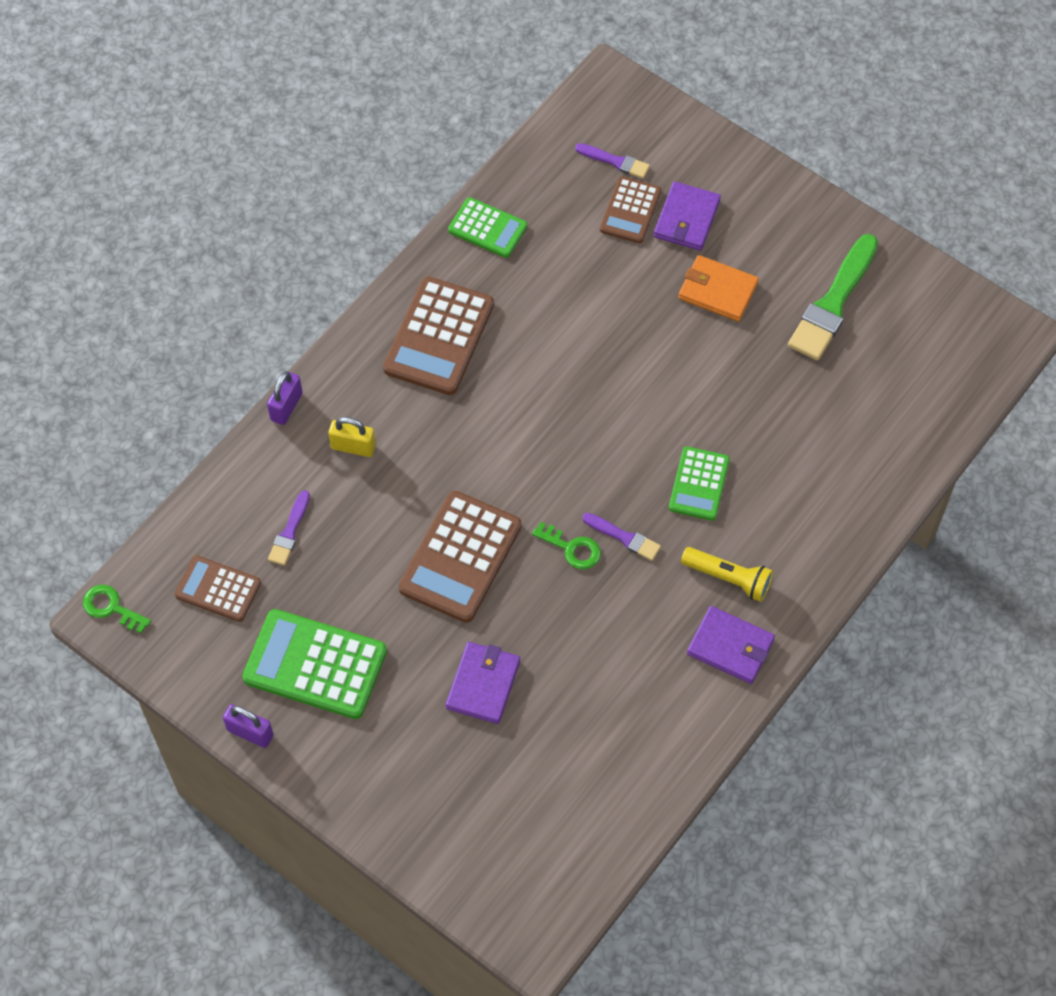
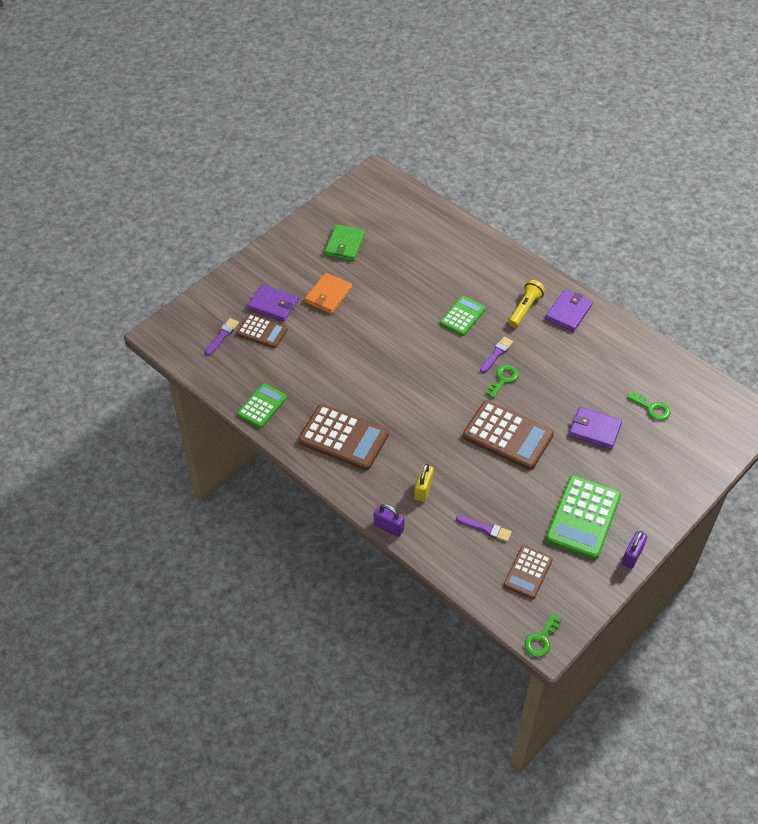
camera: 85 degrees left, 10 degrees down
green calculator [669,446,730,521] -> green calculator turned 75 degrees counterclockwise [440,296,486,336]
green brush [788,234,878,360] -> green wallet [325,224,365,261]
none -> green key [627,391,670,421]

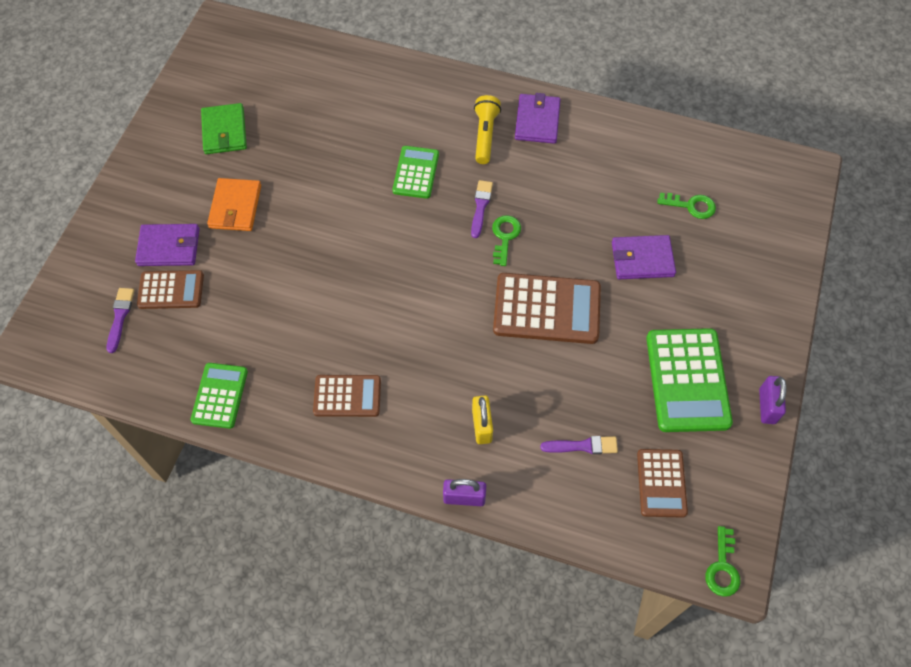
camera: 25 degrees left, 10 degrees up
brown calculator [298,404,389,470] -> brown calculator [313,375,381,417], size x0.60

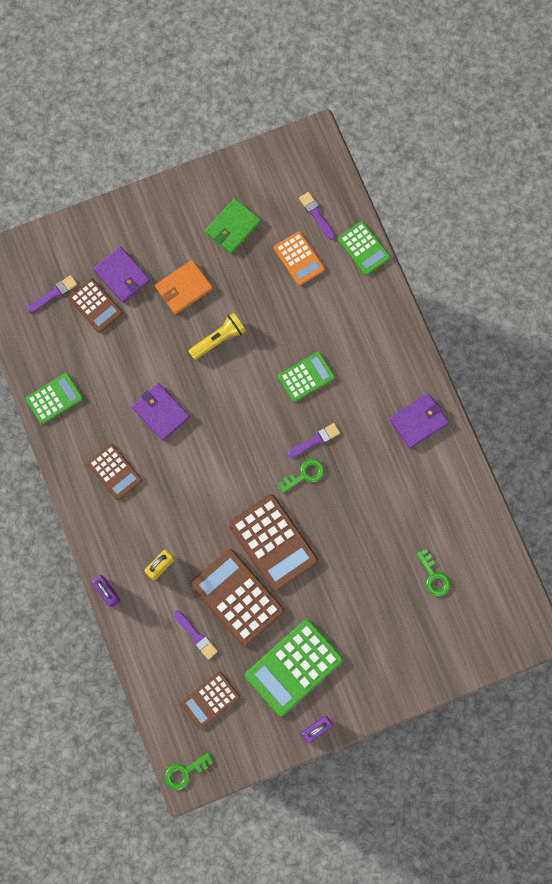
camera: 50 degrees right, 15 degrees up
yellow flashlight [474,95,501,164] -> yellow flashlight moved to [188,313,246,360]
purple wallet [612,235,676,279] -> purple wallet moved to [132,383,190,441]
none -> brown calculator [190,549,284,646]
none -> orange calculator [274,231,325,286]
none -> purple brush [299,192,335,240]
none -> green calculator [338,221,390,275]

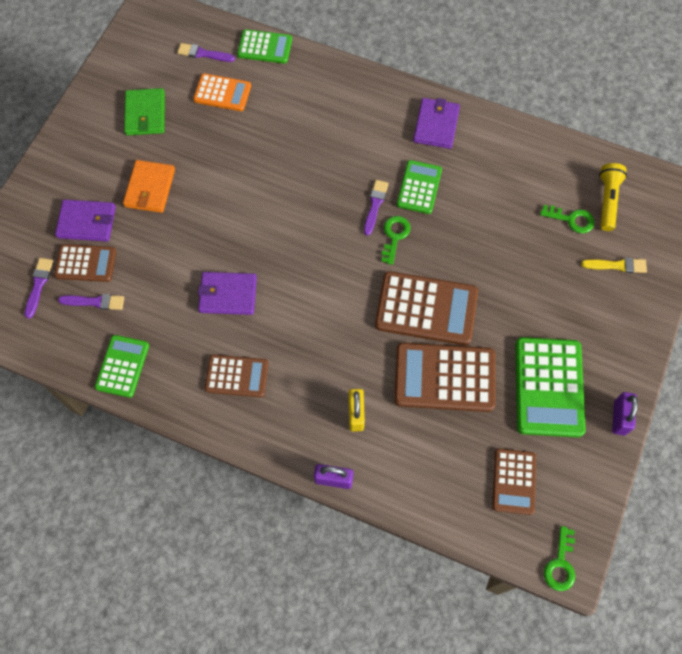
camera: 45 degrees left, 10 degrees down
purple brush [174,610,218,660] -> purple brush moved to [58,294,124,310]
yellow flashlight [188,313,246,360] -> yellow flashlight moved to [599,163,627,231]
green calculator [278,352,335,402] -> green calculator moved to [397,160,442,214]
none -> yellow brush [581,258,647,273]

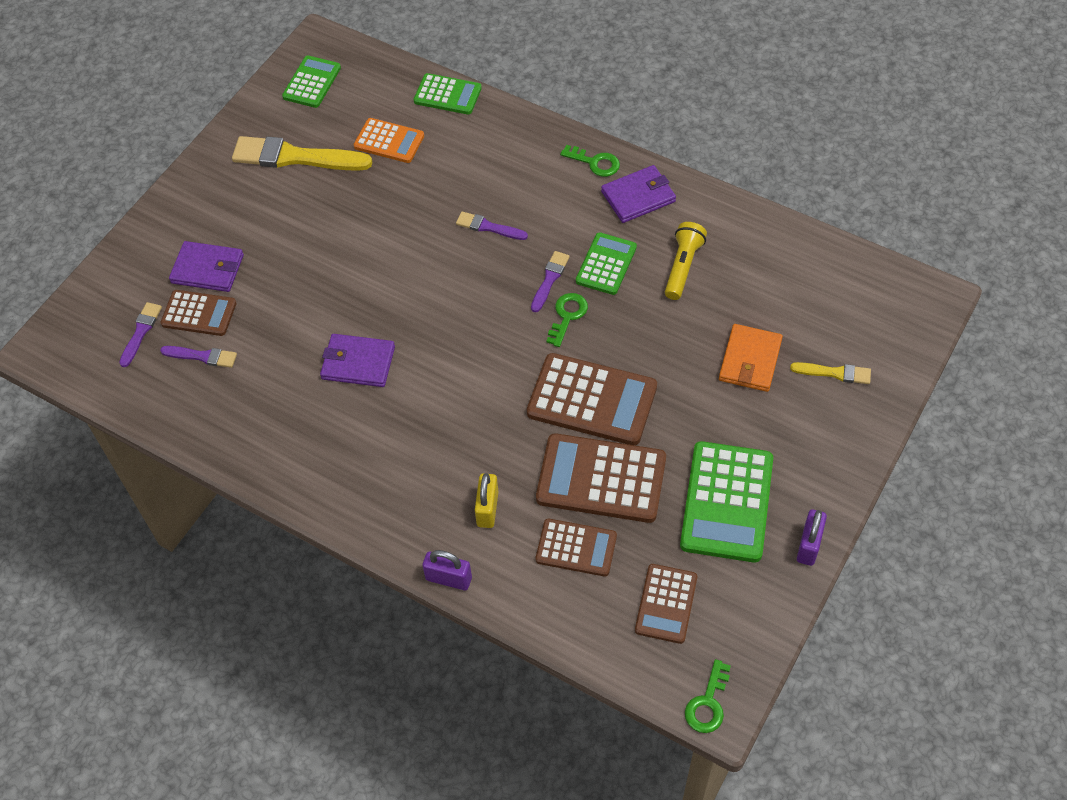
camera: 10 degrees right, 10 degrees down
green calculator [95,335,149,398] -> green calculator moved to [282,56,341,108]
orange wallet [123,160,175,213] -> orange wallet moved to [719,324,783,392]
green wallet [124,88,165,135] -> yellow brush [232,136,372,171]
purple brush [177,43,235,62] -> purple brush moved to [456,212,528,240]
brown calculator [205,355,269,397] -> brown calculator moved to [536,519,617,577]
purple wallet [413,98,460,149] -> purple wallet turned 45 degrees clockwise [601,165,676,223]
green key [540,205,595,233] -> green key moved to [560,145,620,177]
yellow flashlight [599,163,627,231] -> yellow flashlight moved to [665,222,707,300]

